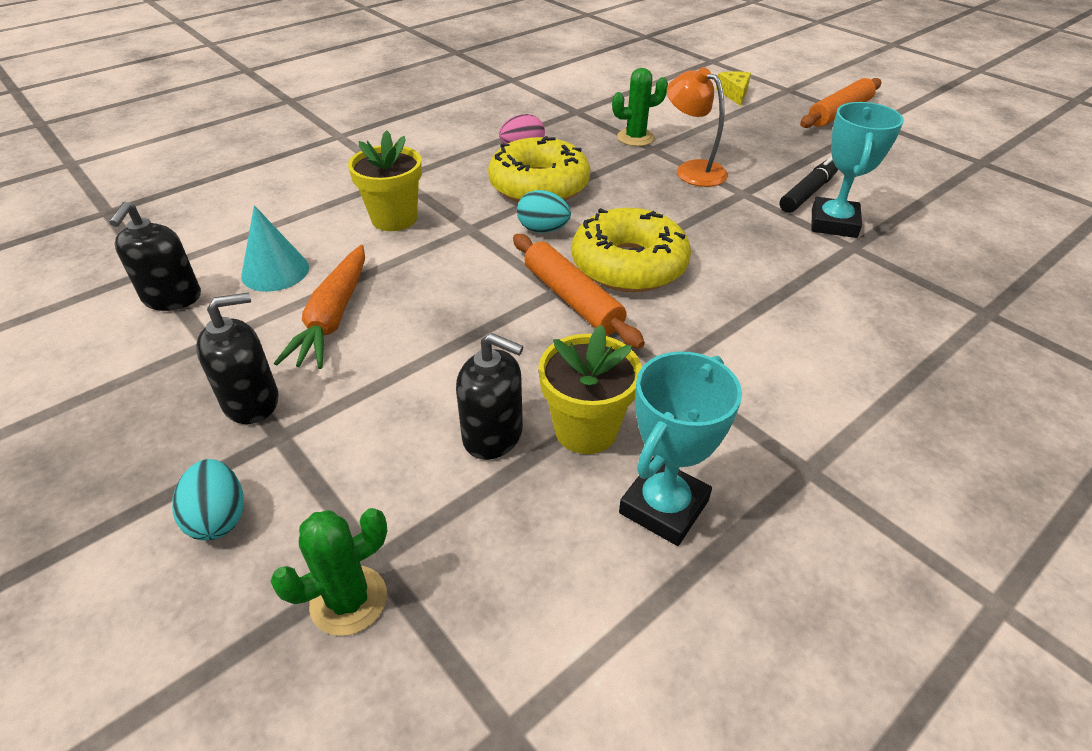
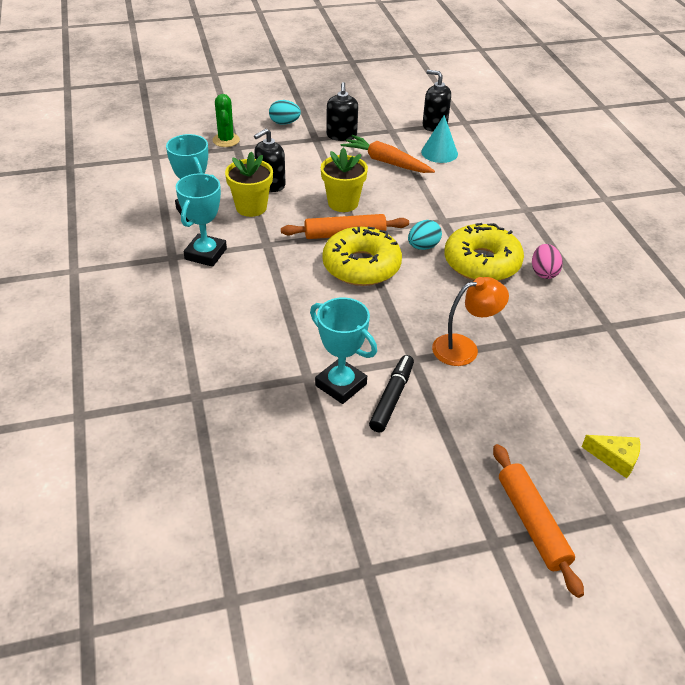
camera: 115 degrees right, 0 degrees up
yellow flower pot [348,130,422,231] -> yellow flower pot moved to [321,148,368,212]
green cactus [612,68,668,146] -> none
black marker [780,156,838,213] -> black marker turned 135 degrees counterclockwise [369,355,414,432]
none -> turquoise trophy [176,173,227,267]

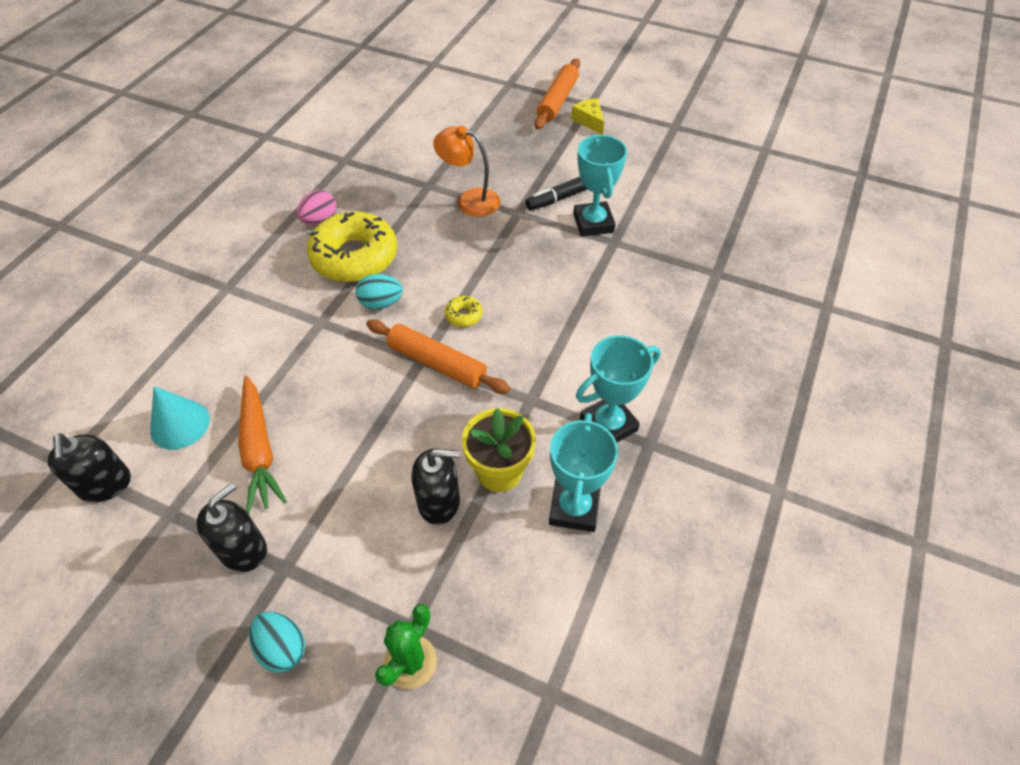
camera: 140 degrees left, 10 degrees up
yellow flower pot [321,148,368,212] -> none
yellow donut [322,227,402,286] -> yellow donut [445,296,482,327], size x0.40
yellow cheese [582,435,640,478] -> yellow cheese moved to [571,98,604,135]

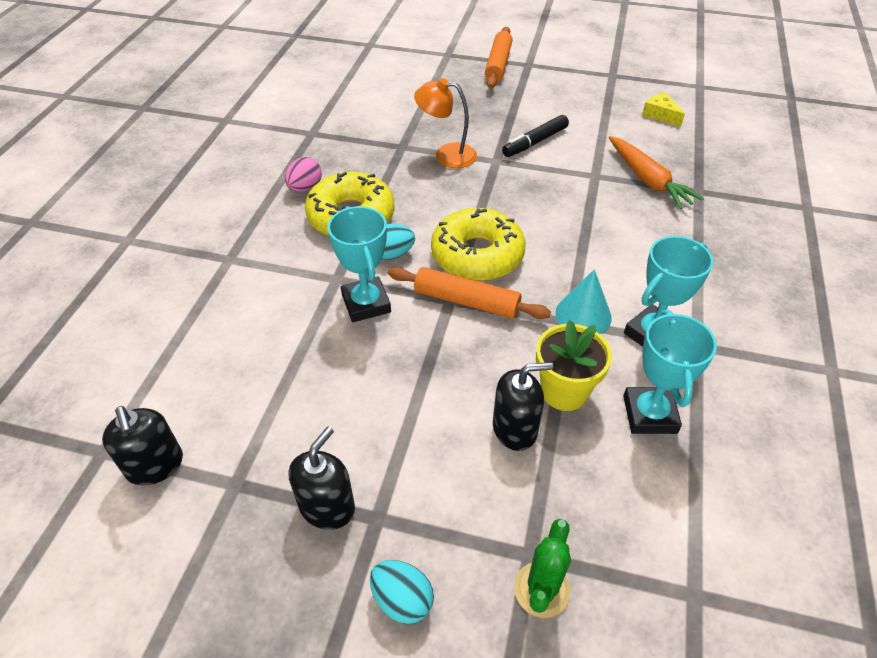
camera: 10 degrees left, 5 degrees down
turquoise cone [150,386,210,450] -> turquoise cone moved to [555,269,612,334]
orange carrot [238,376,287,514] -> orange carrot moved to [609,136,704,209]
yellow donut [445,296,482,327] -> yellow donut [431,208,526,281], size x2.48
yellow cheese [571,98,604,135] -> yellow cheese moved to [642,92,685,127]
turquoise trophy [573,135,627,237] -> turquoise trophy moved to [327,206,391,322]

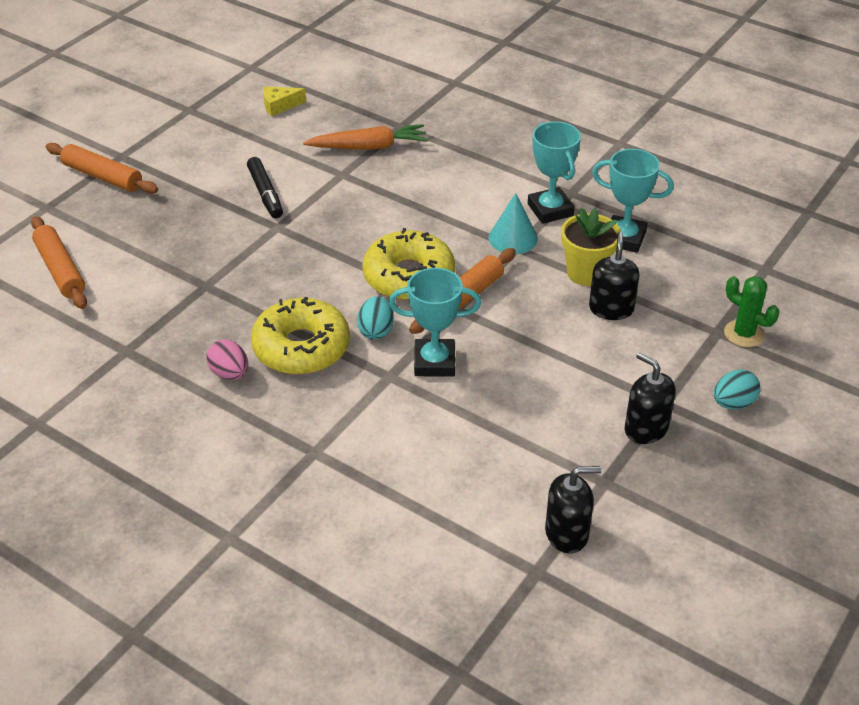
camera: 70 degrees left, 5 degrees down
orange lamp [414,78,477,168] -> none
none -> orange rolling pin [31,216,87,309]

